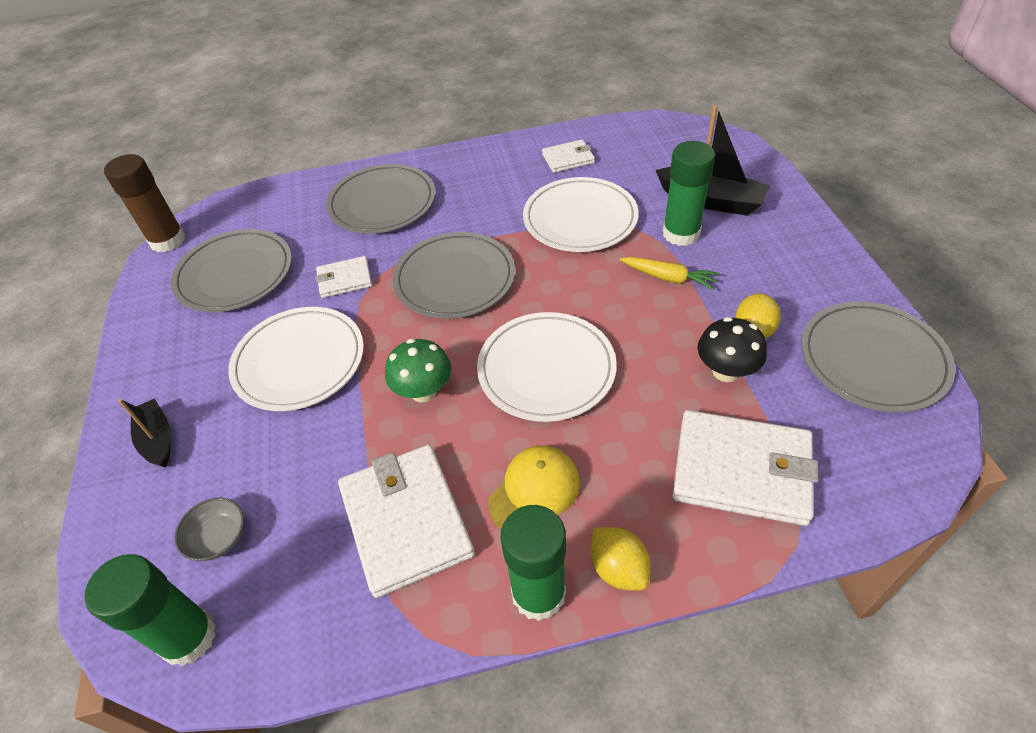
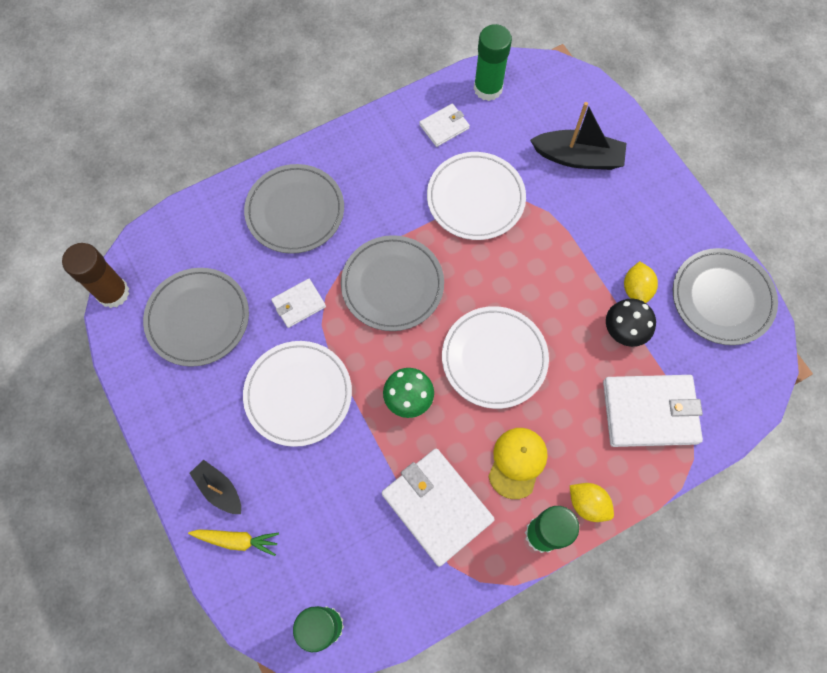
camera: 20 degrees left, 20 degrees up
grey bowl [174,498,244,561] -> none
yellow carrot [620,257,719,290] -> yellow carrot moved to [188,529,279,556]
green glue stick [663,141,715,246] -> green glue stick moved to [474,24,512,101]

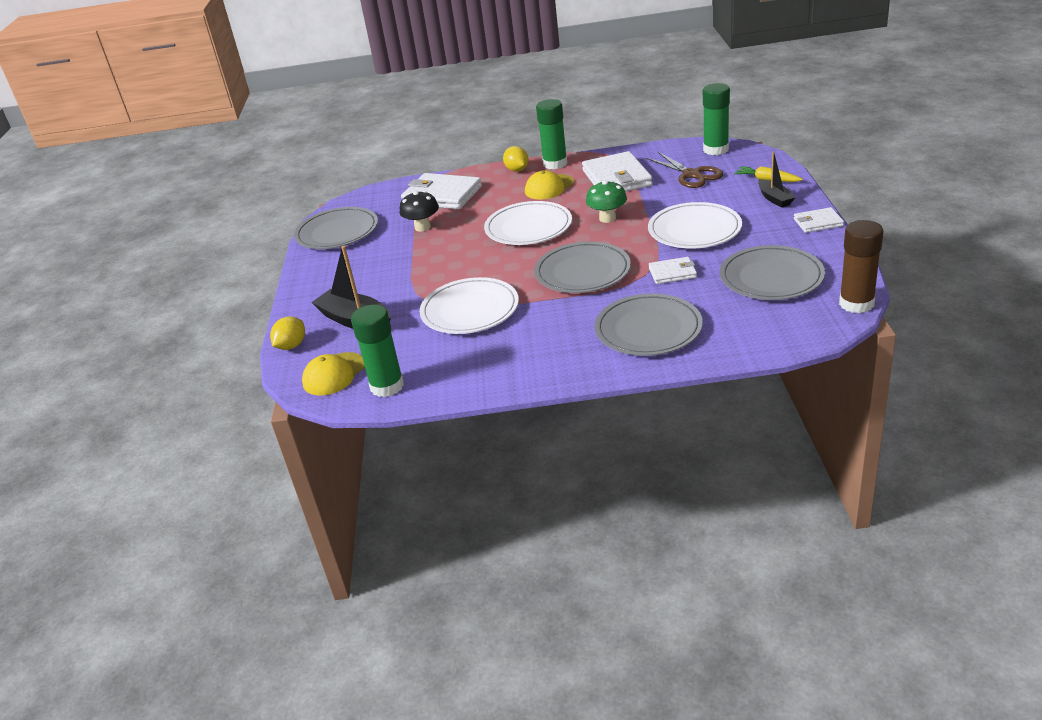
camera: 150 degrees left, 35 degrees down
white wallet [419,104,470,147] -> white wallet moved to [794,207,844,233]
yellow lemon [624,261,658,303] -> yellow lemon moved to [270,317,305,350]
none -> yellow cap [302,352,365,396]
none -> brown scissors [646,152,723,188]

